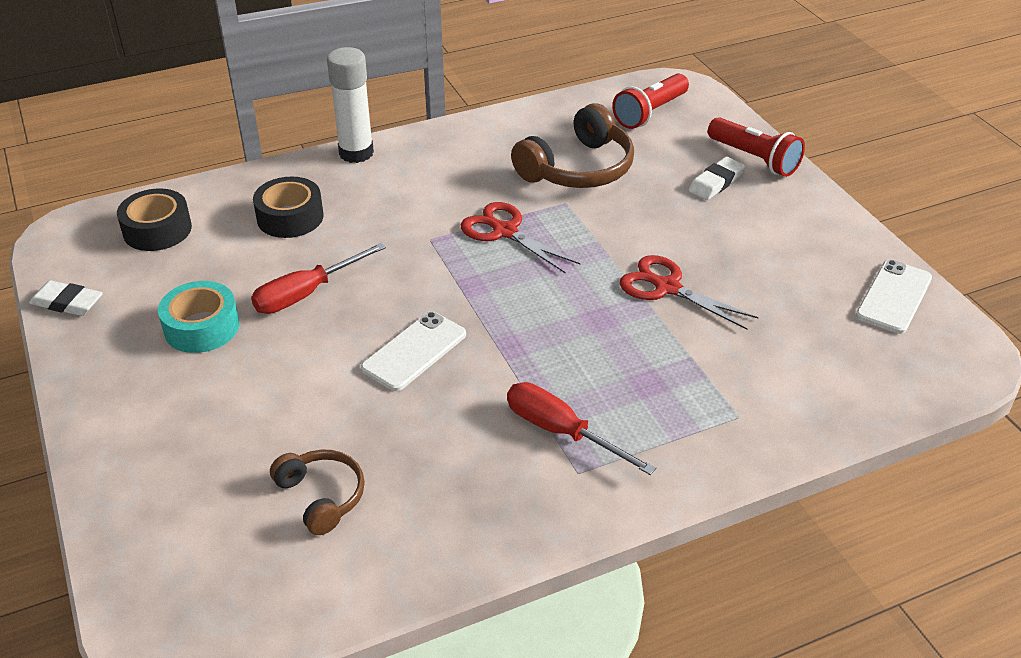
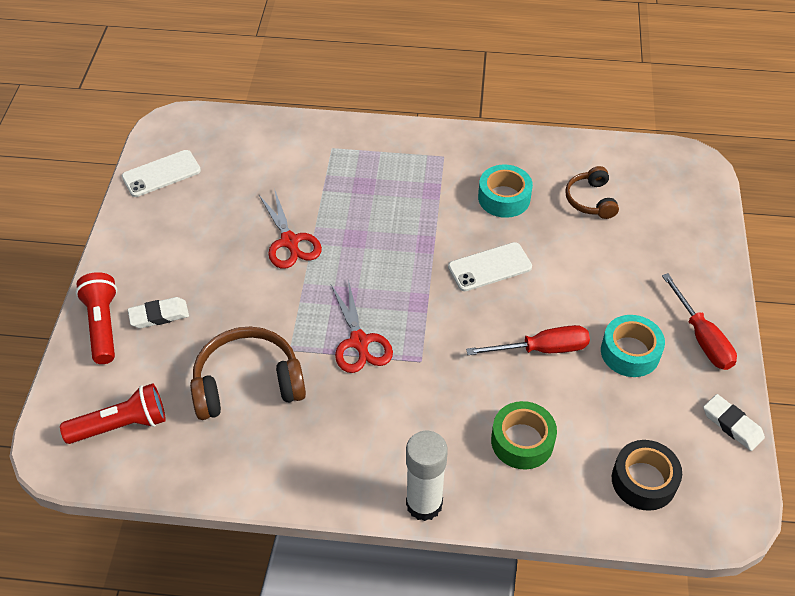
camera: 150 degrees left, 10 degrees up
black tape [253,177,324,238] -> green tape [491,401,557,470]
red screwdriver [507,382,656,475] -> red screwdriver moved to [662,273,737,370]
none -> turquoise tape [478,165,533,218]

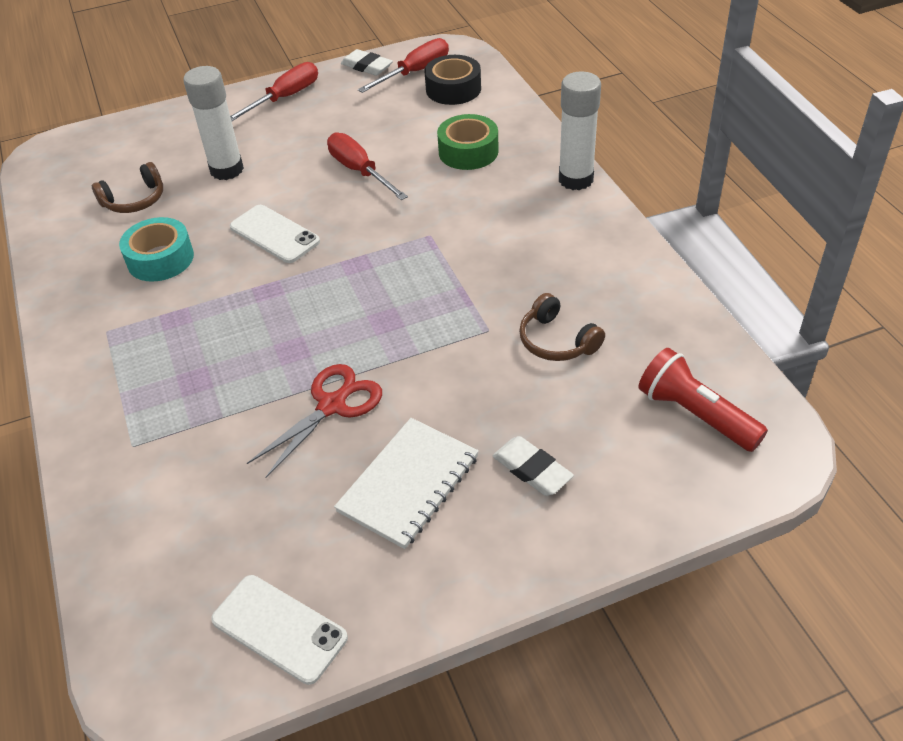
camera: 115 degrees left, 5 degrees down
red flashlight [76,272,117,364] -> none
brown headphones [190,326,306,420] -> brown headphones [519,293,605,361], size x0.59
red scissors [331,280,393,373] -> none
turquoise tape [601,315,665,377] -> none
white eraser [703,394,765,451] -> white eraser turned 75 degrees counterclockwise [341,49,393,76]
none -> white glue stick [183,66,244,180]
none -> white notebook [334,418,479,549]
none -> red screwdriver [358,38,449,93]

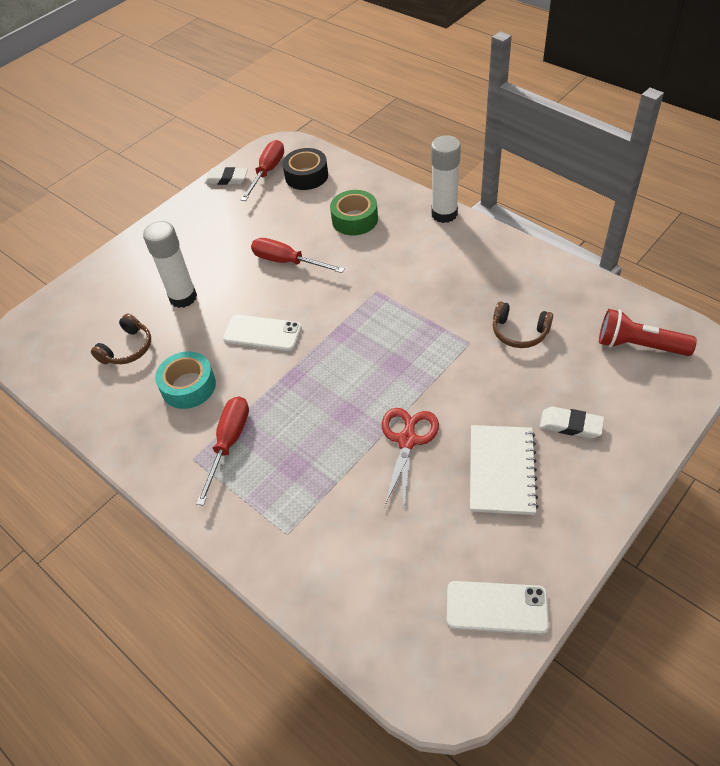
camera: 25 degrees left, 5 degrees up
red screwdriver [230,62,318,121] -> red screwdriver moved to [196,396,249,506]

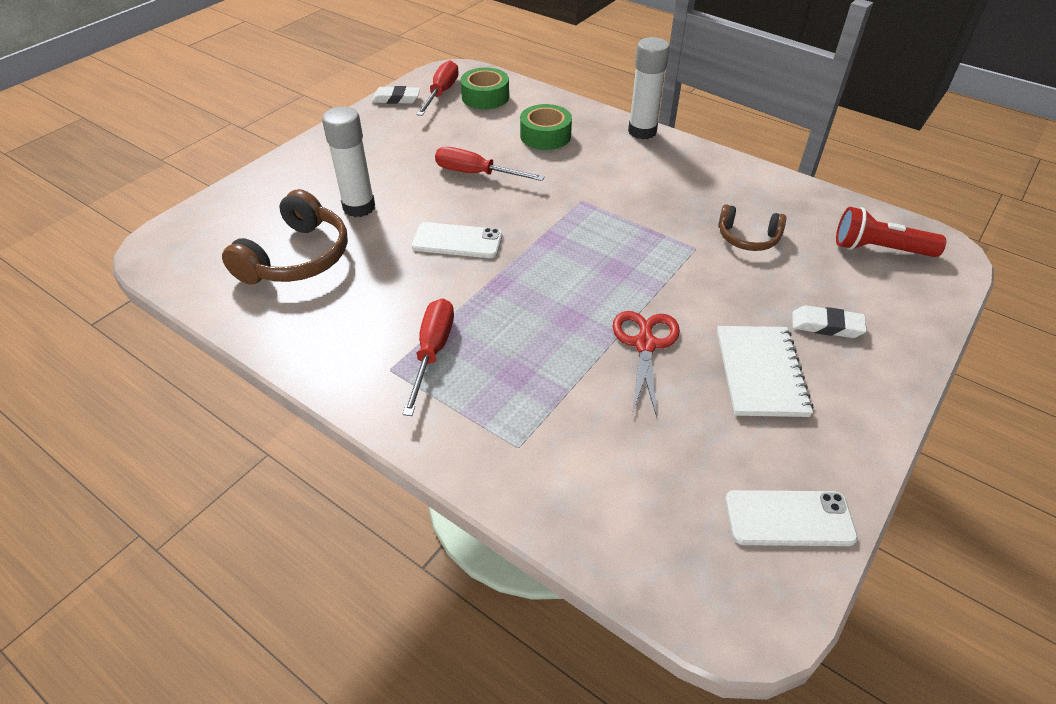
camera: 10 degrees left, 5 degrees down
brown headphones [91,314,151,364] -> brown headphones [222,189,348,285], size x1.70
turquoise tape [155,351,216,409] -> none
black tape [283,148,328,190] -> green tape [461,68,509,109]

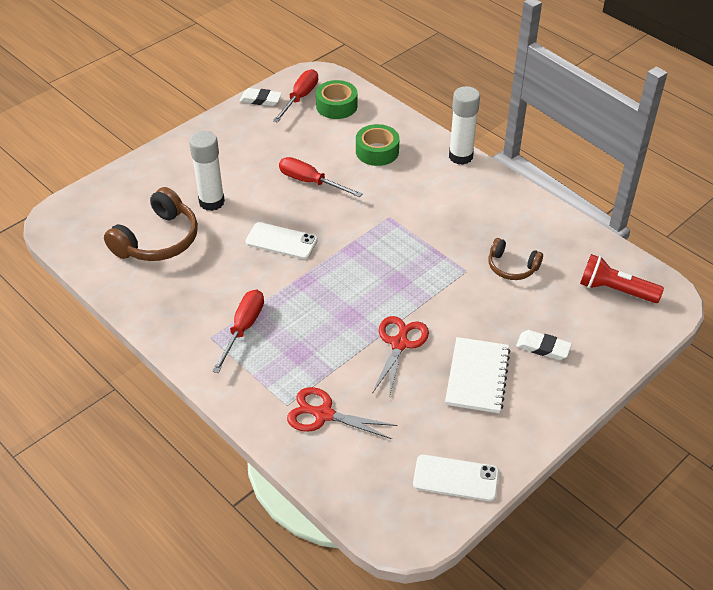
camera: 10 degrees right, 0 degrees up
none -> red scissors [287,387,397,439]

